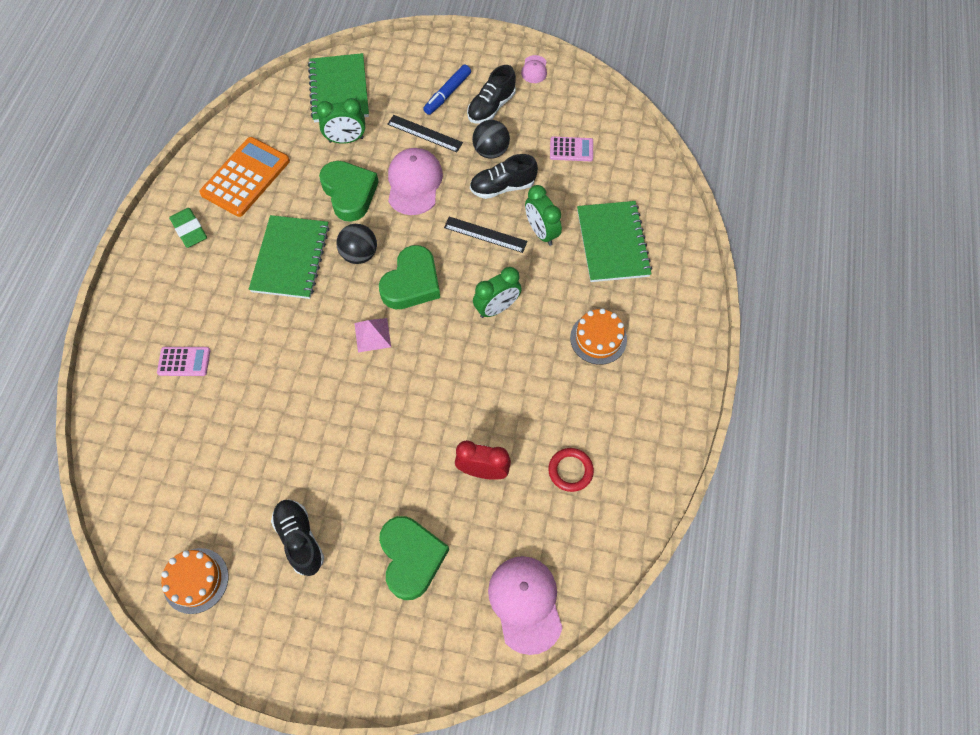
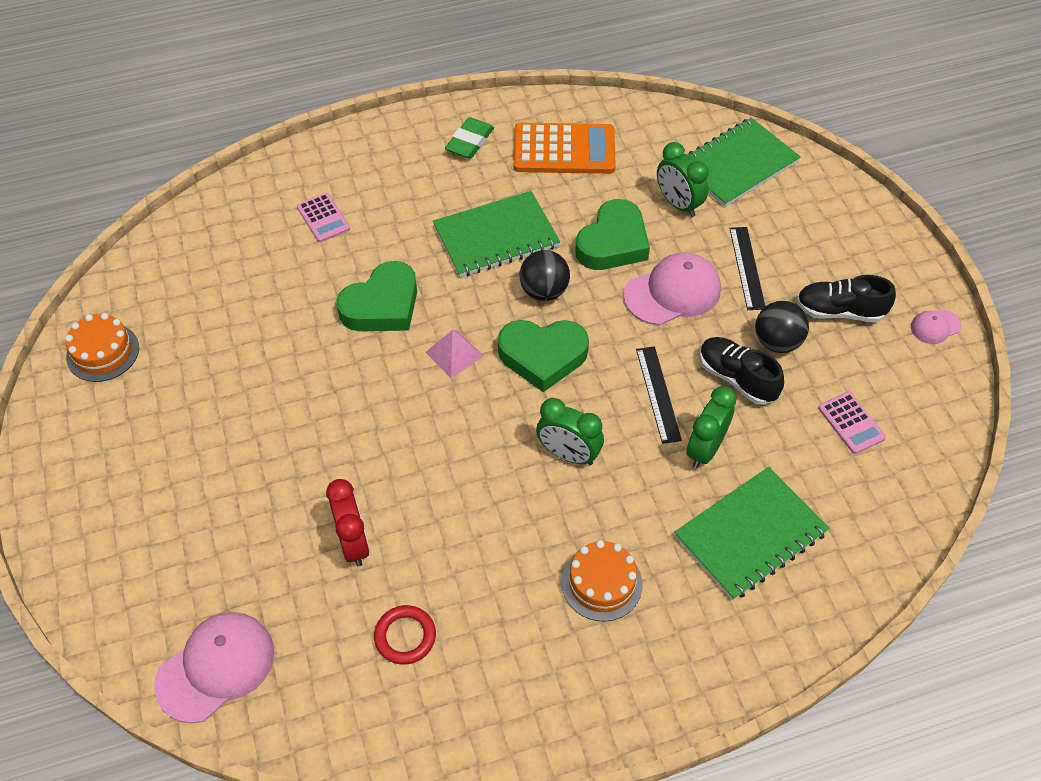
camera: 60 degrees right, 10 degrees down
black shoe [271,499,324,576] -> none
green heart [379,516,449,600] -> green heart moved to [336,261,417,331]
blue marker [423,65,471,115] -> none

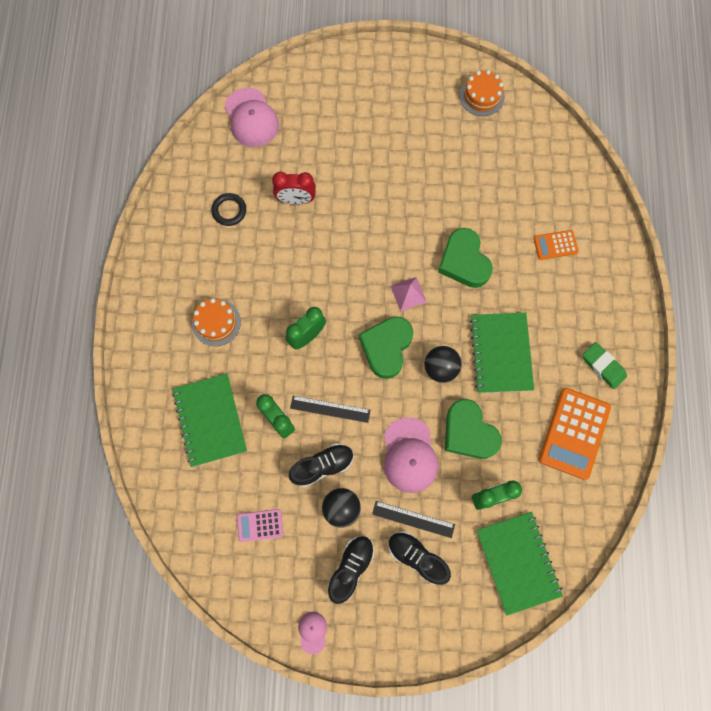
camera: 110 degrees right, 20 degrees up
pink calculator [297,193,350,242] -> orange calculator [534,230,578,260]
red ring [374,605,436,665] -> black ring [211,193,246,226]
none -> black shoe [388,531,451,585]

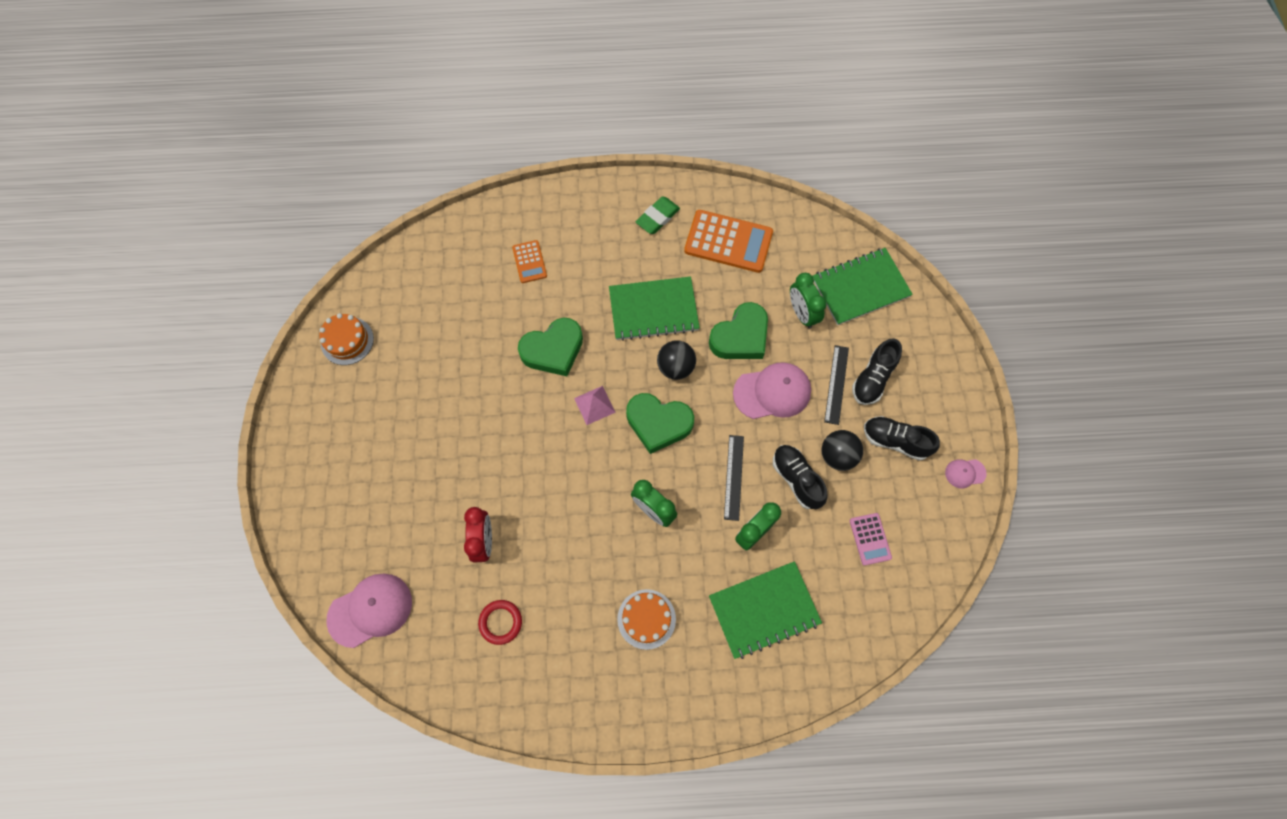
camera: 95 degrees left, 5 degrees down
black ring [211,193,246,226] -> red ring [478,600,522,645]

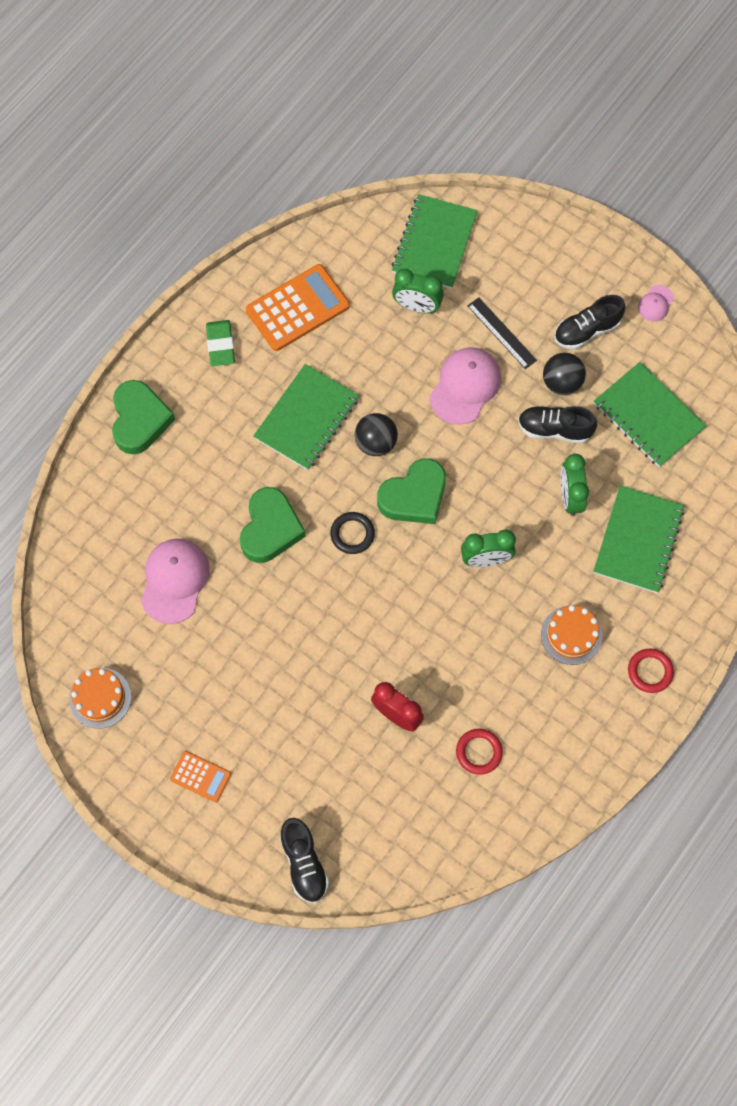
camera: 50 degrees left, 0 degrees up
pink cap [326,574,412,648] -> pink cap moved to [141,539,210,624]
orange calculator [512,240,547,283] -> orange calculator moved to [170,751,231,802]
pink pyramid [574,386,616,425] -> black ring [330,512,375,554]
green heart [709,302,768,359] -> green heart moved to [112,380,175,455]
black ruler [724,435,744,521] -> none
pink calculator [850,513,892,566] -> green notebook [594,362,707,467]
black shoe [852,338,902,405] -> black shoe moved to [280,818,329,903]
none -> red ring [628,649,674,693]

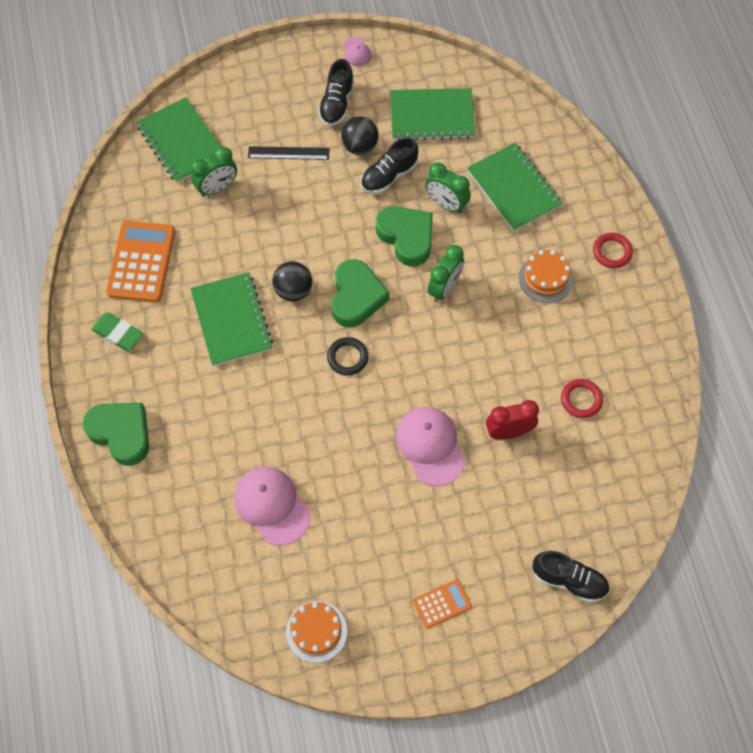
camera: 50 degrees left, 5 degrees down
green heart [240,487,306,563] -> green heart moved to [376,206,433,267]
pink cap [429,347,501,425] -> pink cap moved to [396,407,466,486]

